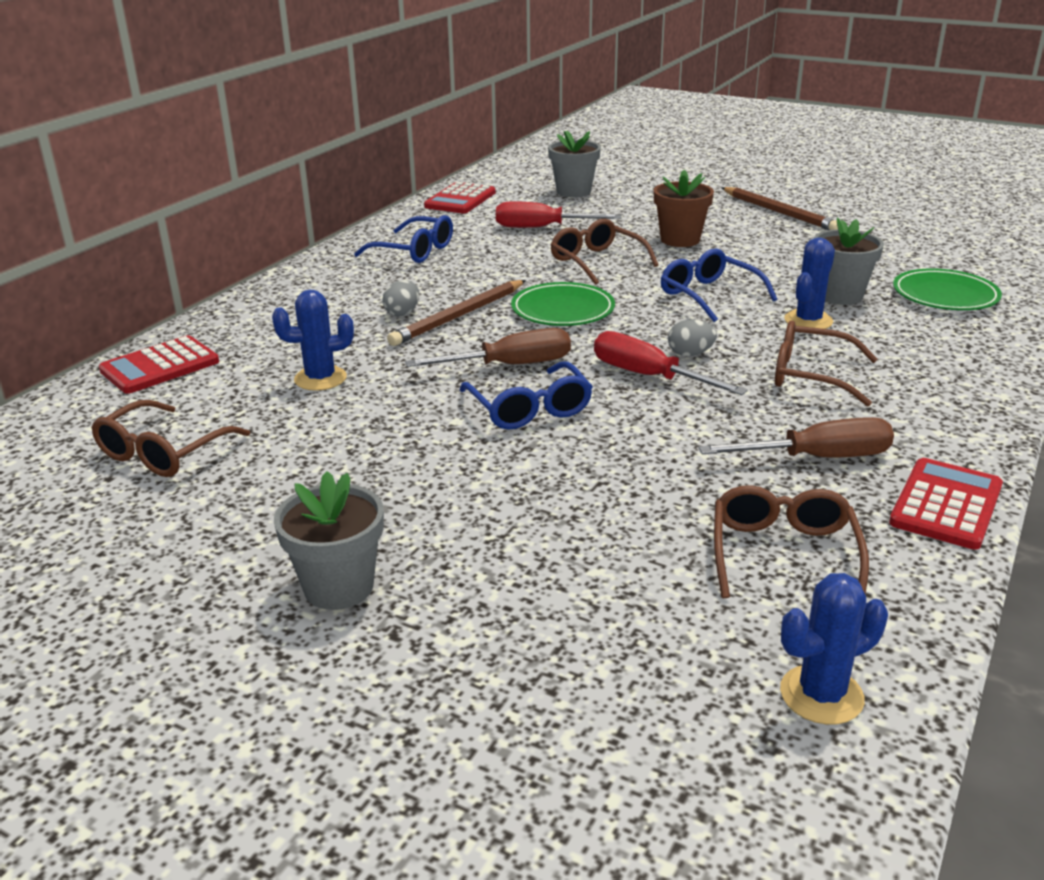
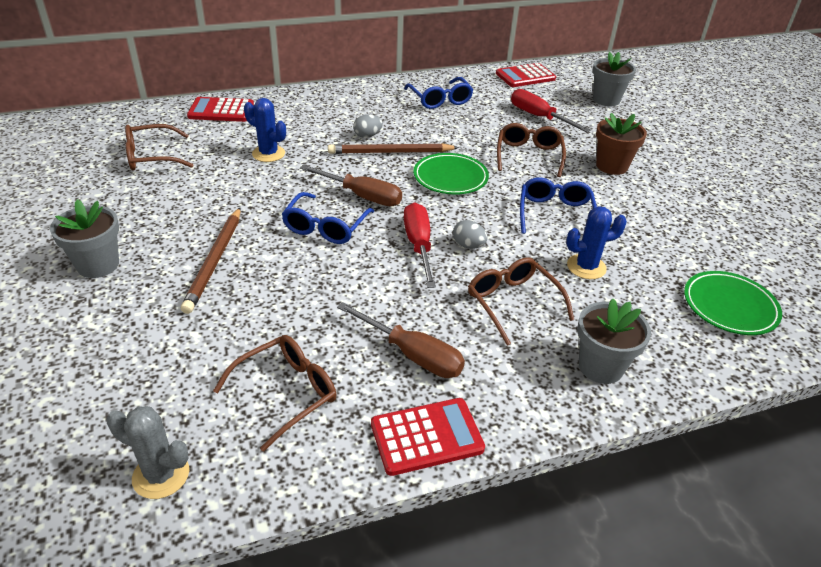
camera: 40 degrees right, 10 degrees up
brown pencil [721,187,838,230] -> brown pencil moved to [181,208,241,314]
blue cactus [780,573,888,725] -> grey cactus [106,406,189,499]
grey flower pot [814,217,884,305] -> grey flower pot moved to [577,299,651,384]

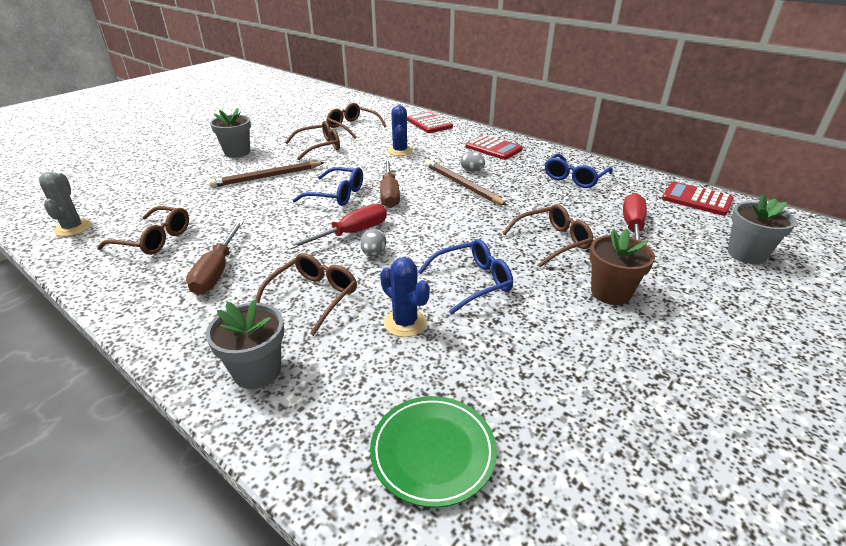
camera: 60 degrees right, 5 degrees down
blue glasses [282,192,374,244] -> blue glasses turned 150 degrees counterclockwise [293,167,363,206]
red calculator [371,398,485,476] -> red calculator moved to [465,135,523,160]
green plate [413,153,489,195] -> none
none -> brown glasses [285,121,340,160]

